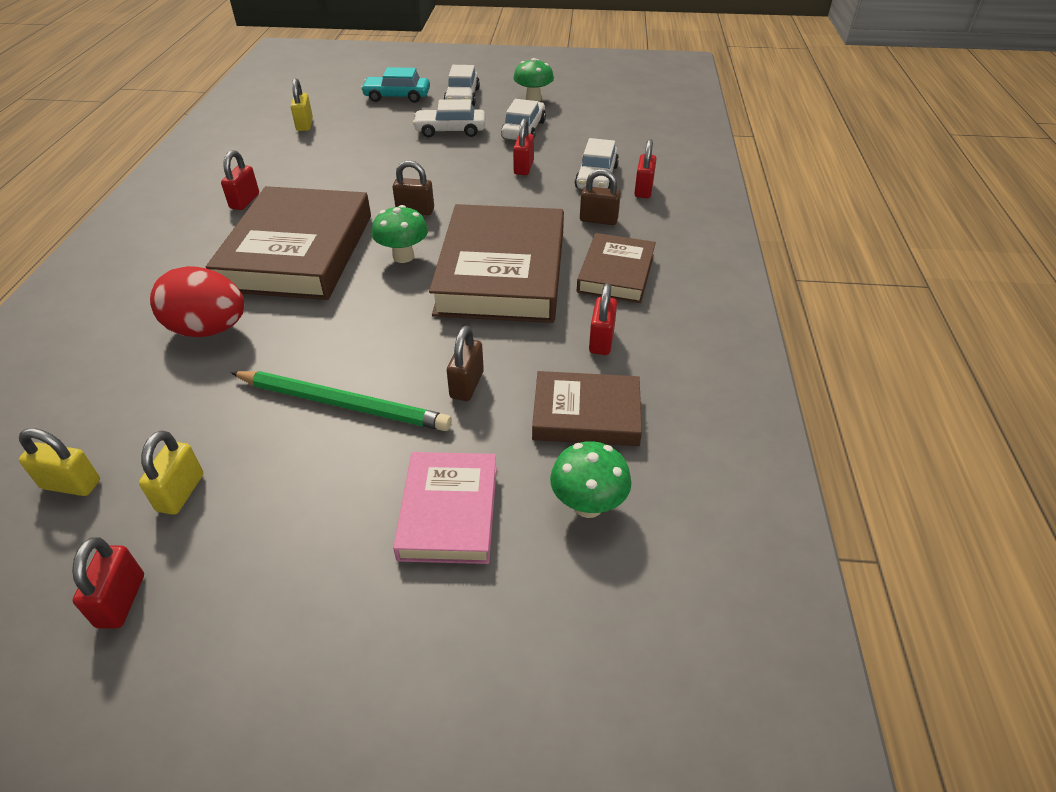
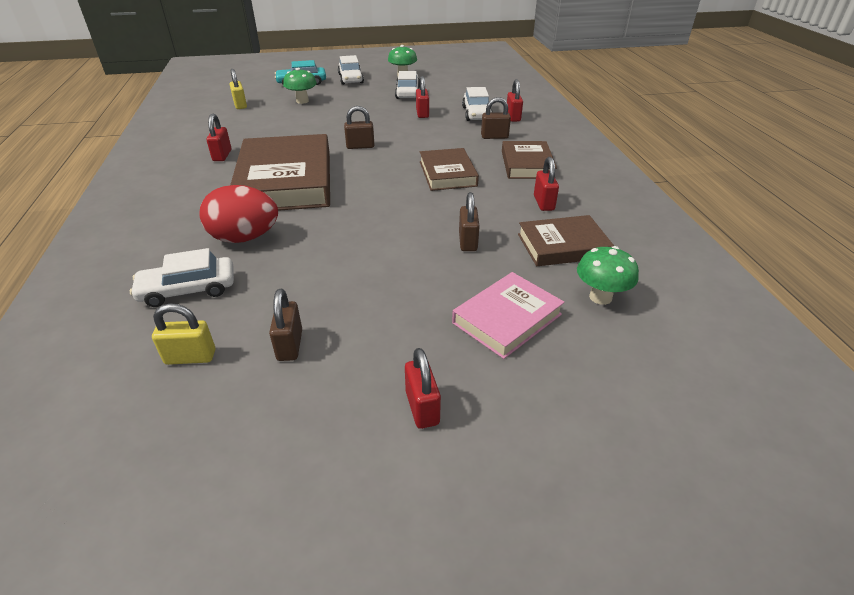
camera: 15 degrees left, 5 degrees down
red padlock [72,537,144,629] -> red padlock moved to [405,348,441,429]
yellow padlock [139,430,203,515] -> brown padlock [269,289,302,361]
green pencil [230,371,452,431] -> none
green mushroom [372,205,428,263] -> green mushroom moved to [283,68,317,104]
pink book [393,452,497,564] -> pink book turned 60 degrees clockwise [452,272,565,359]
white car [413,99,485,137] -> white car moved to [129,248,234,307]
brown book [429,204,564,323] -> brown book [420,148,479,191], size x0.55

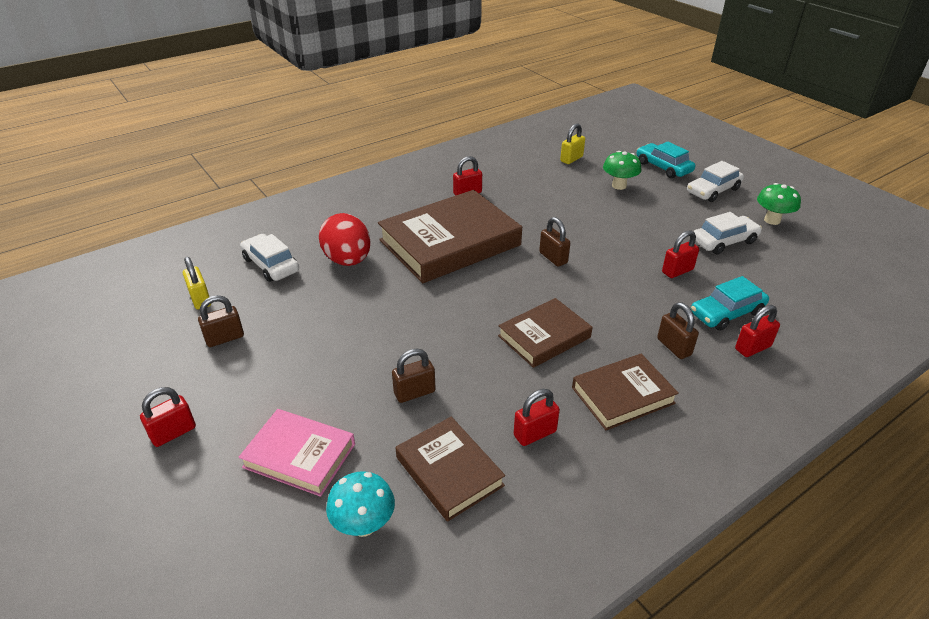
camera: 65 degrees right, 0 degrees up
white car [462,87,493,121] -> turquoise car [691,276,769,331]
green mushroom [577,246,639,305] -> turquoise mushroom [326,471,395,537]

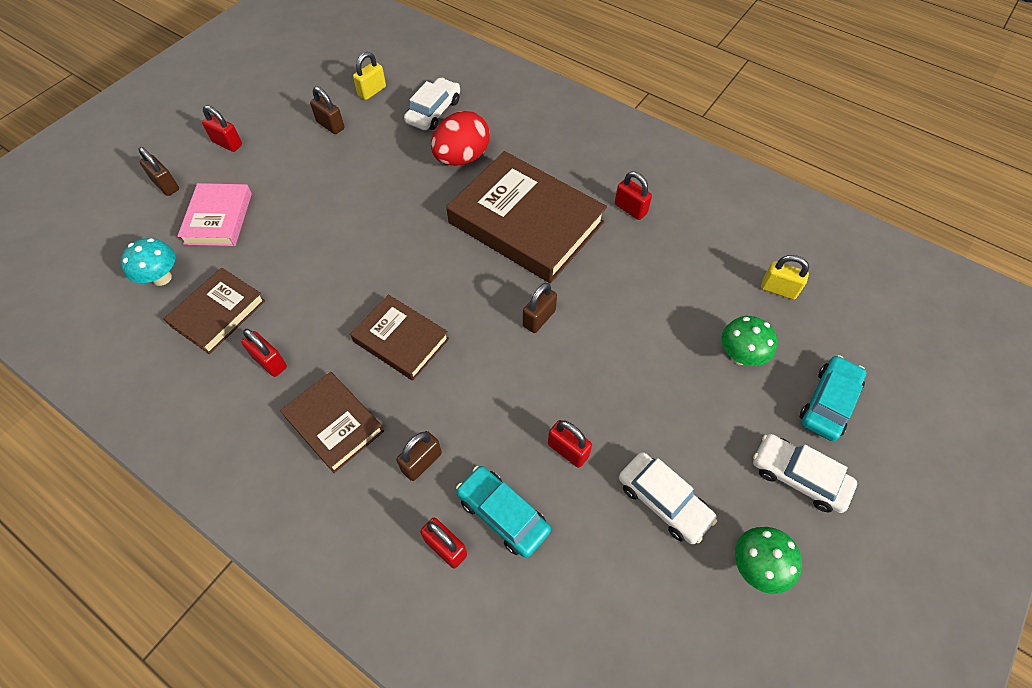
camera: 70 degrees right, 20 degrees up
brown padlock [392,349,436,403] -> brown padlock moved to [138,147,179,196]

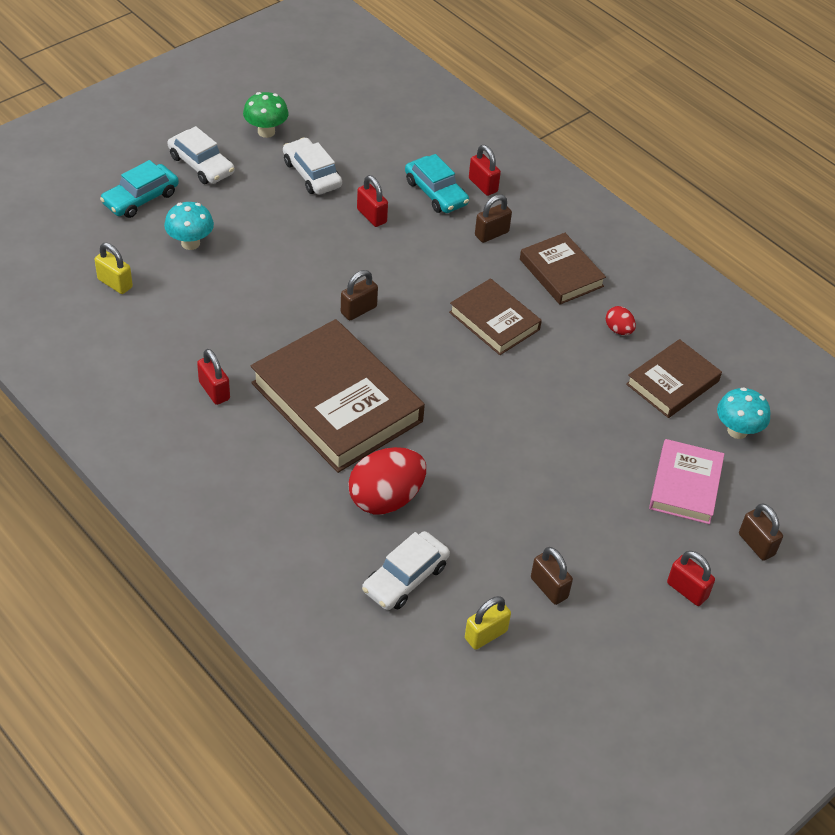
camera: 170 degrees left, 10 degrees down
red padlock [241,329,287,377] -> red egg [606,306,636,335]
green mushroom [721,316,777,366] -> turquoise mushroom [164,202,214,250]

